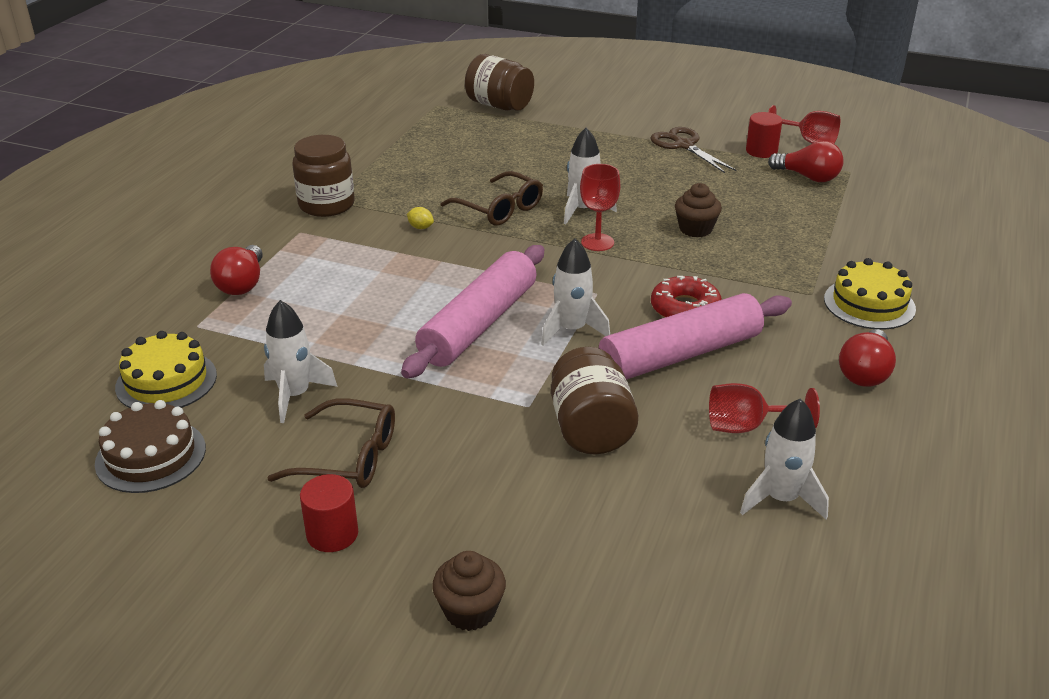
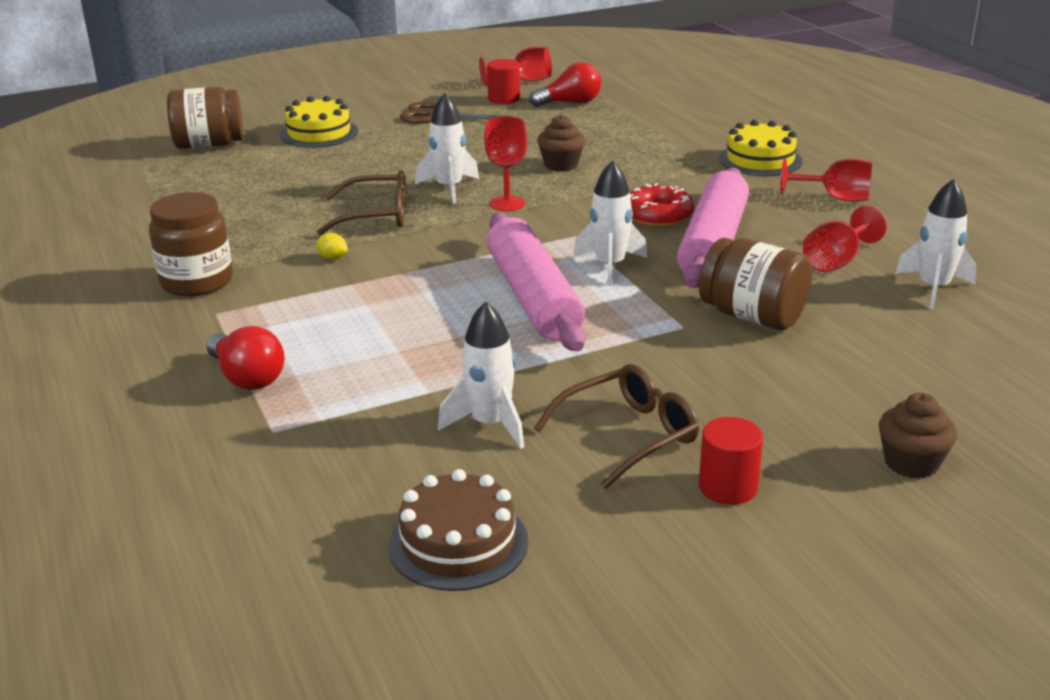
camera: 45 degrees left, 5 degrees down
yellow cake [115,331,217,408] -> yellow cake moved to [280,96,358,148]
yellow lemon [407,207,434,229] -> yellow lemon turned 45 degrees clockwise [316,233,348,260]
red light bulb [839,329,896,387] -> red goblet [780,158,872,202]

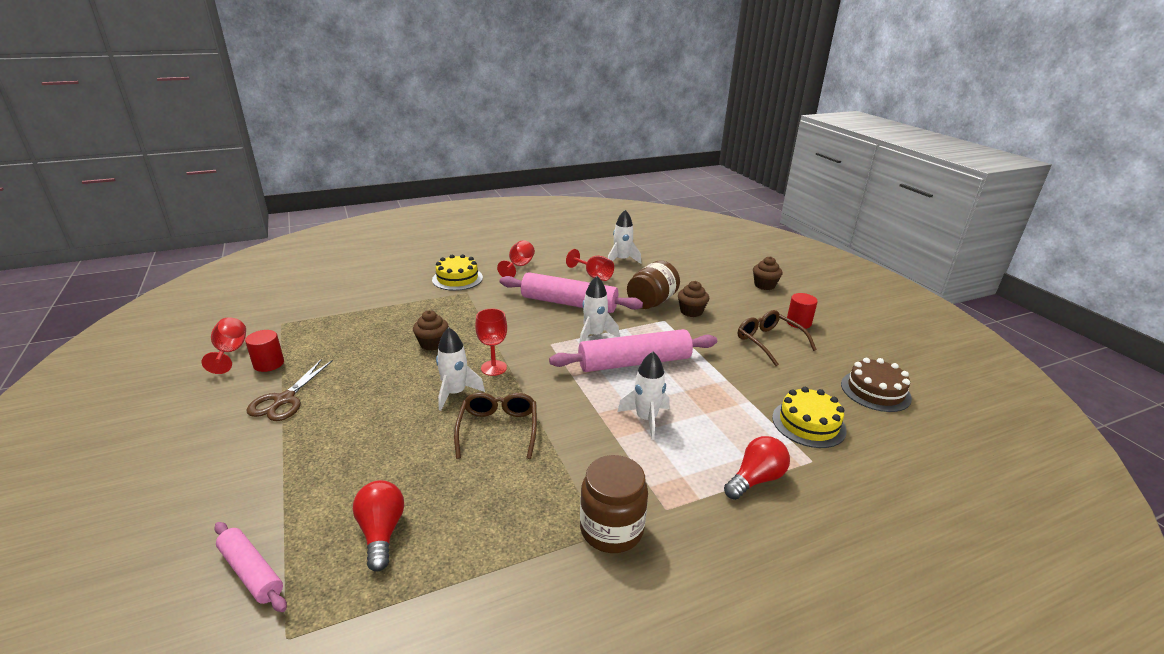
camera: 90 degrees left, 0 degrees up
brown jar [167,87,243,149] -> pink rolling pin [214,522,287,612]
yellow cake [280,96,358,148] -> yellow cake moved to [772,387,847,448]
yellow lemon [316,233,348,260] -> none
white rocket [438,302,524,449] -> white rocket moved to [618,352,669,440]
red light bulb [529,62,601,107] -> red light bulb moved to [353,480,404,572]
red donut [630,183,694,227] -> none
none -> brown cupcake [678,281,709,317]

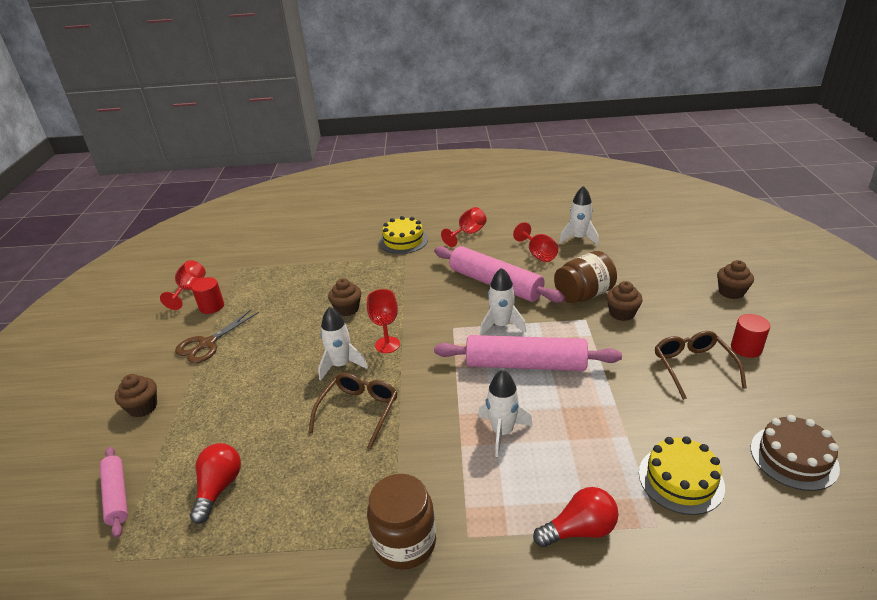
camera: 25 degrees right, 5 degrees up
none -> brown cupcake [115,374,157,417]

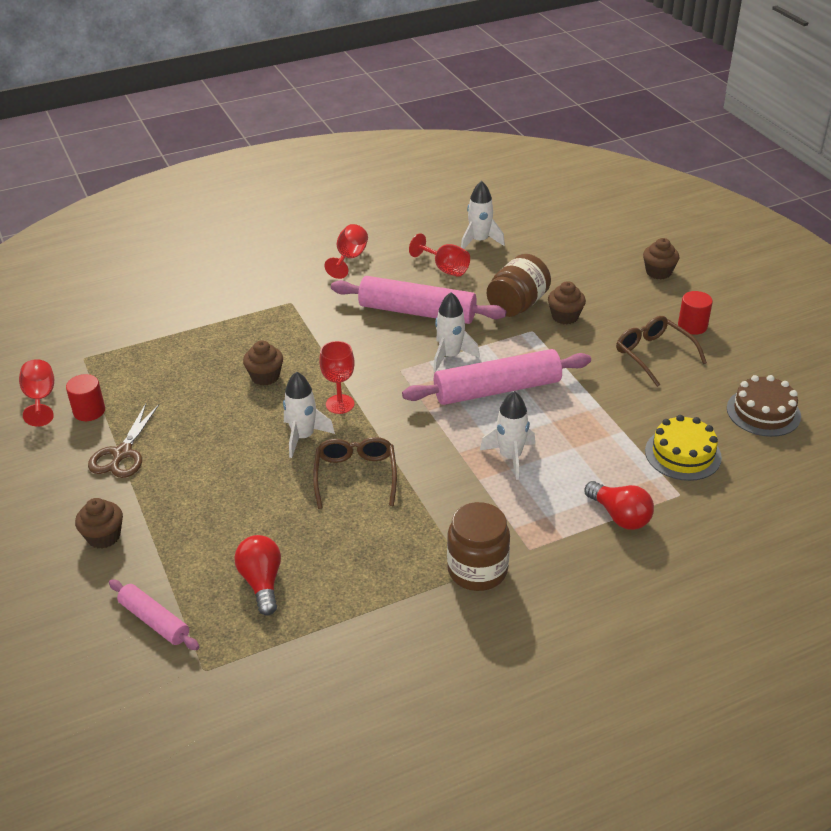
camera: 25 degrees left, 5 degrees up
yellow cake [379,216,428,254] -> none
red light bulb [533,487,619,547] -> red light bulb turned 90 degrees clockwise [584,481,654,530]

